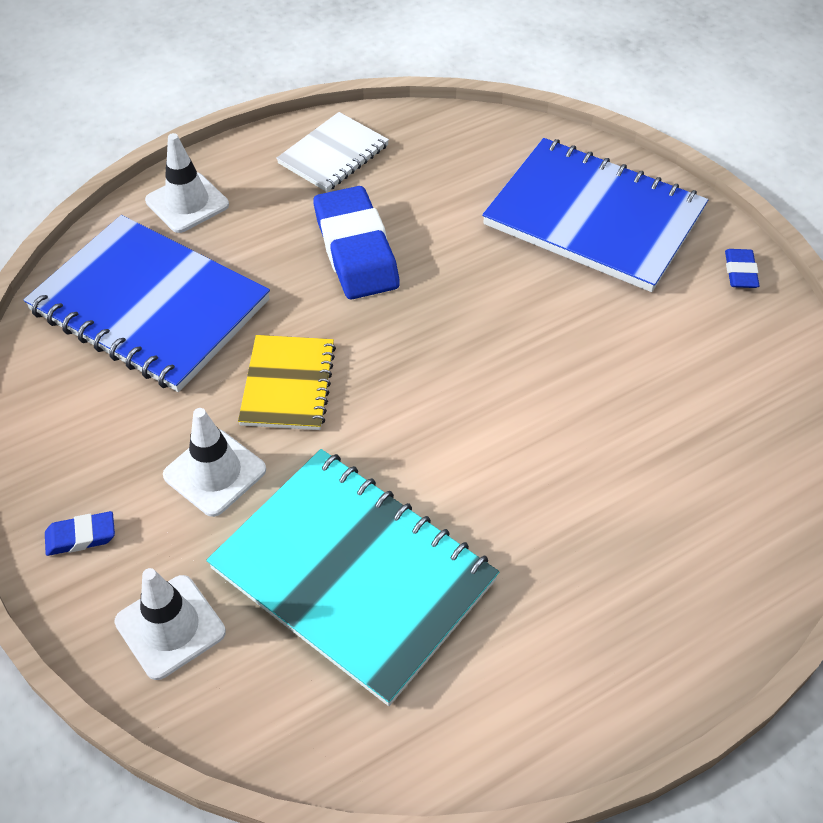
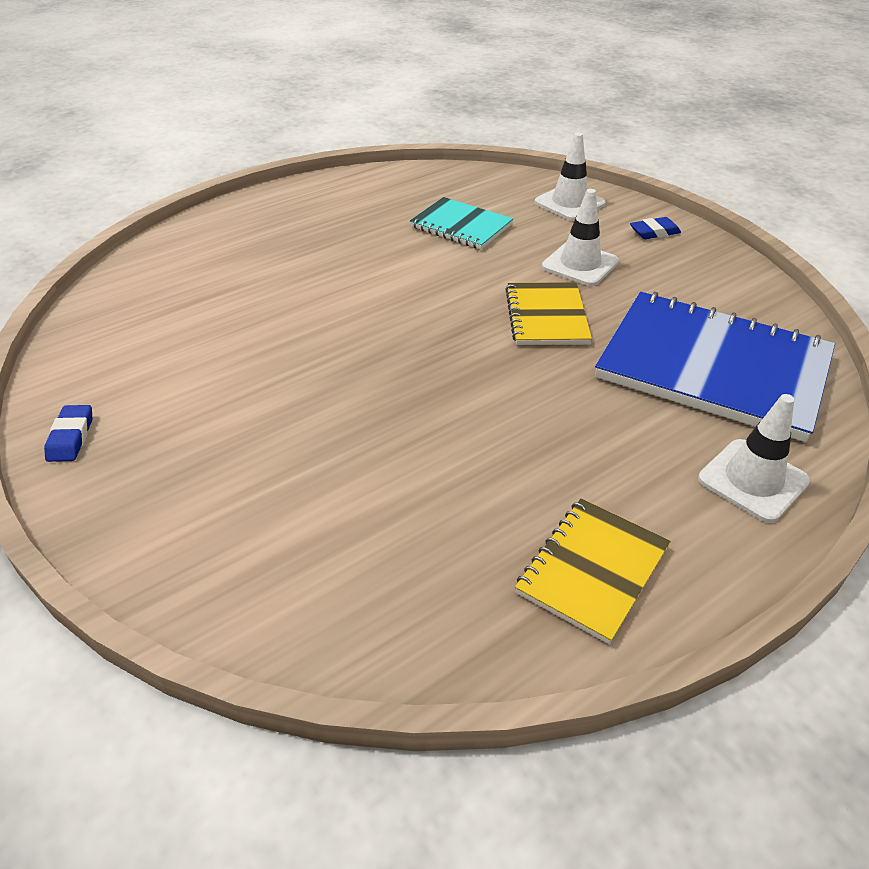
camera: 175 degrees right, 10 degrees down
turquoise notebook [206,449,499,706] -> turquoise notebook [410,197,513,249], size x0.53
white notebook [276,112,389,192] -> yellow notebook [515,499,671,644]
blue eraser [314,186,400,299] -> none
blue notebook [482,138,708,292] -> none

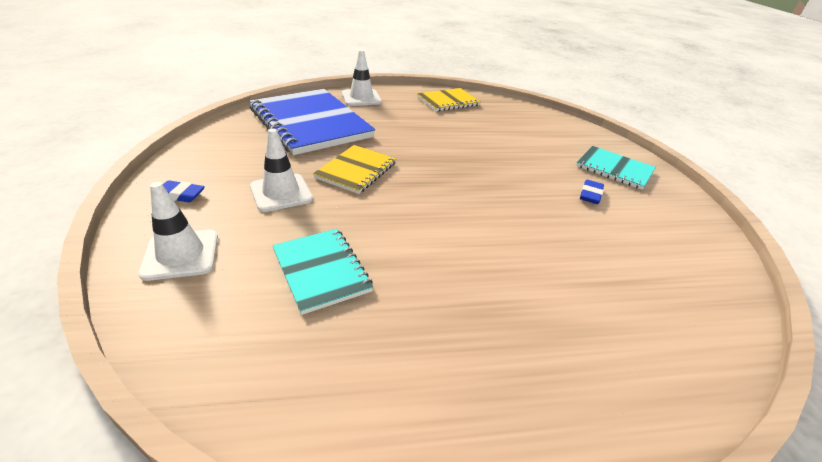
camera: 155 degrees left, 5 degrees down
blue eraser [44,405,92,462] -> blue eraser moved to [580,180,604,204]
none -> turquoise notebook [576,146,656,190]

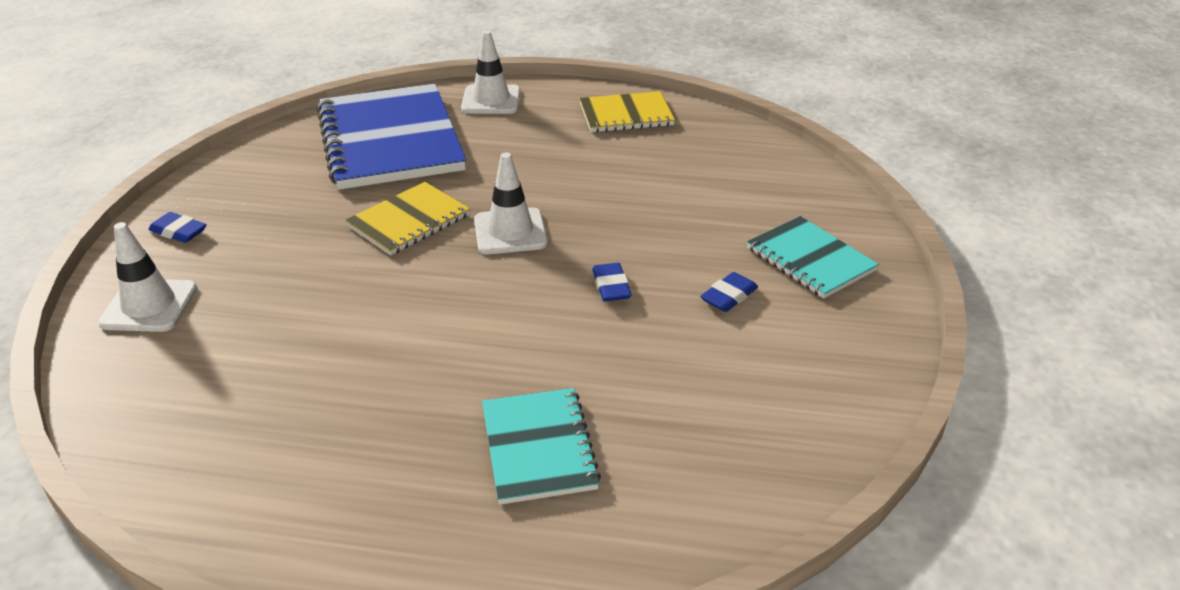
camera: 20 degrees right, 0 degrees up
white traffic cone [250,128,313,212] -> white traffic cone moved to [474,152,548,254]
turquoise notebook [272,229,373,315] -> turquoise notebook moved to [482,388,601,505]
none -> blue eraser [592,263,632,302]

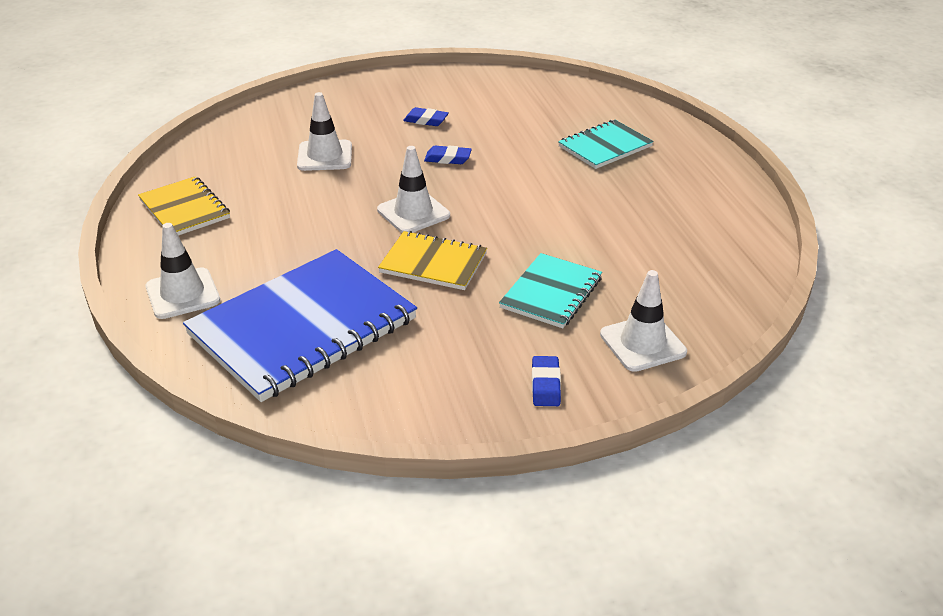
camera: 115 degrees left, 0 degrees up
blue eraser [592,263,632,302] -> blue eraser turned 45 degrees clockwise [424,146,472,164]
turquoise notebook [747,216,879,299] -> turquoise notebook moved to [499,253,602,328]
none -> white traffic cone [297,92,352,171]

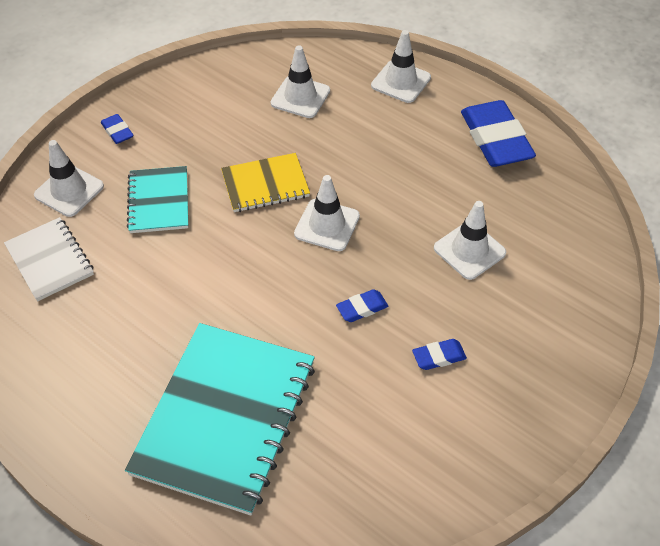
camera: 145 degrees right, 15 degrees up
yellow notebook [138,176,230,236] -> blue eraser [461,100,536,167]
blue notebook [183,249,417,402] -> white traffic cone [271,45,330,118]
turquoise notebook [558,120,654,169] -> turquoise notebook [125,323,315,516], size x1.89
none -> white notebook [4,217,94,301]

